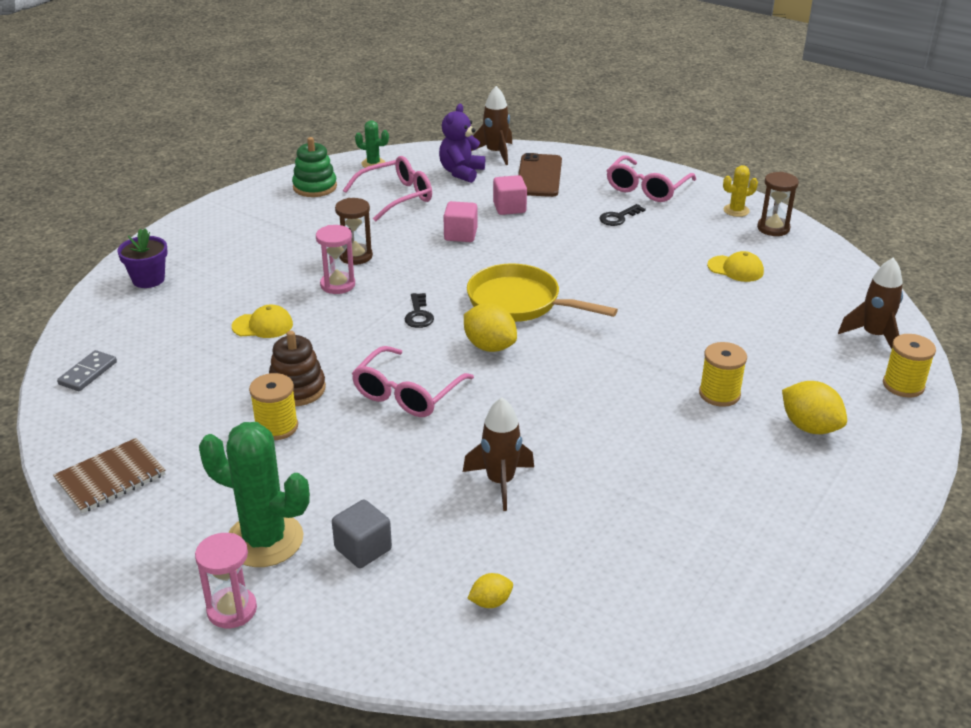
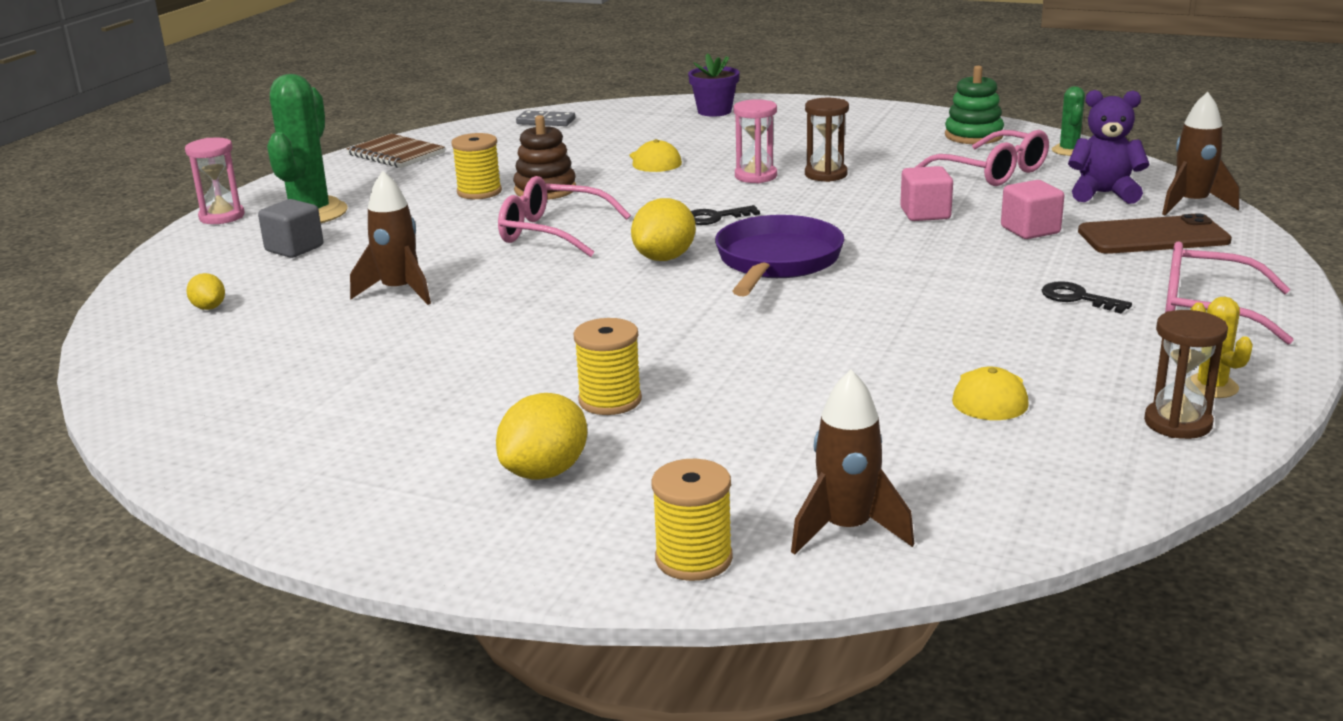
camera: 80 degrees right, 10 degrees down
yellow pan [467,263,618,322] -> purple pan [715,215,844,297]

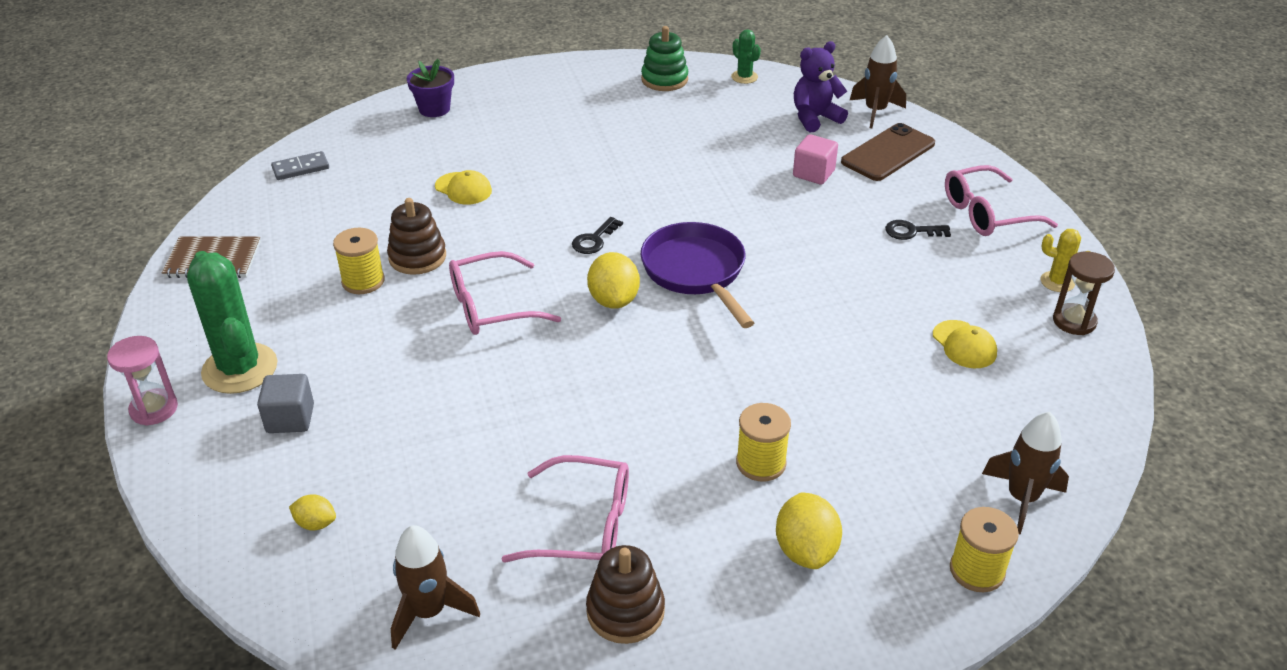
camera: 40 degrees left, 15 degrees up
brown rocket [350,171,431,305] -> brown rocket moved to [391,525,480,650]
pink hourglass [734,99,777,183] -> none
brown hourglass [805,98,849,182] -> none
pink cube [900,166,953,221] -> none
pink glasses [915,130,1049,186] -> pink glasses moved to [501,455,629,563]
none -> brown stacking toy [586,545,665,644]

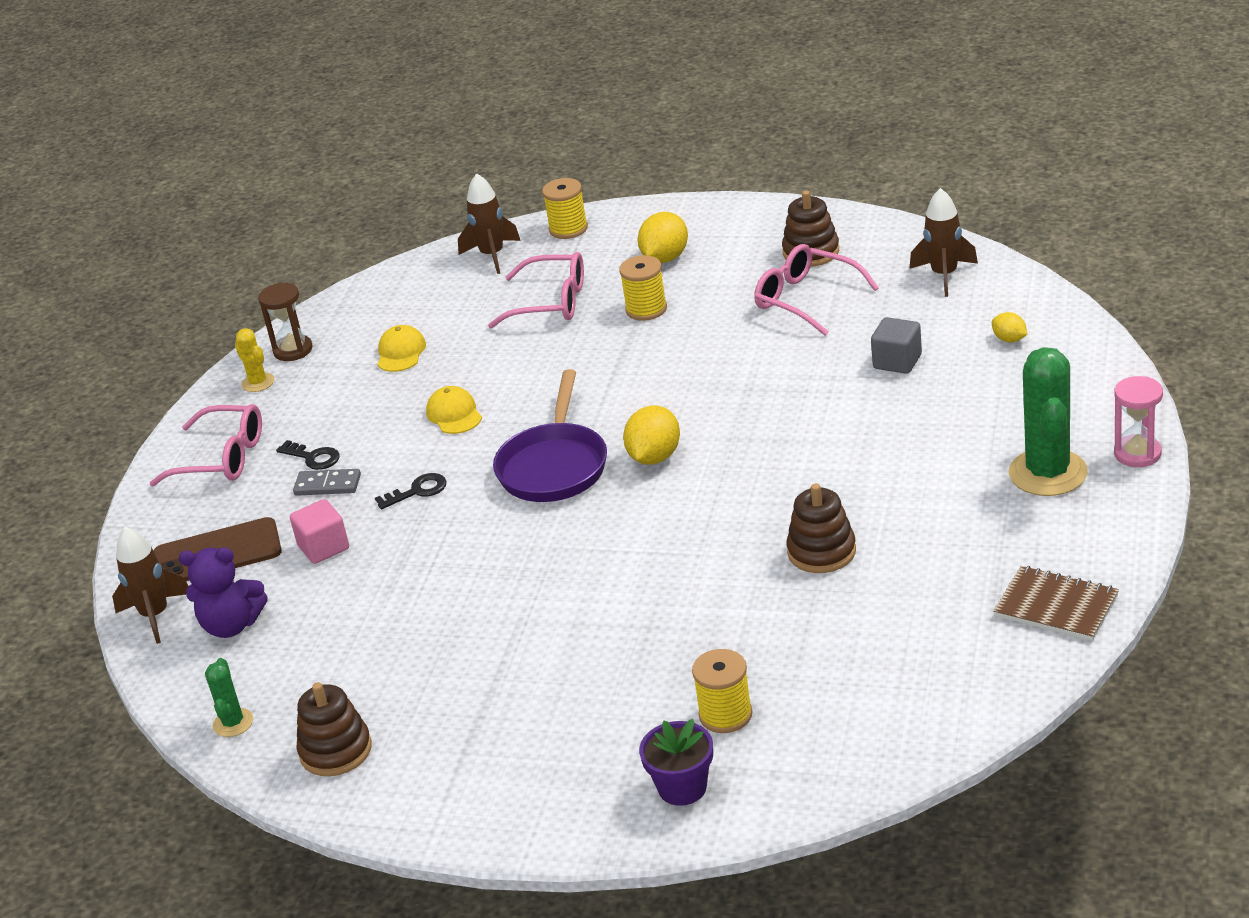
camera: 145 degrees left, 5 degrees down
grey cube [257,374,314,433] -> grey cube moved to [871,317,922,374]
grey domino [271,151,329,180] -> grey domino moved to [293,469,361,496]
yellow spool [333,227,385,294] -> yellow spool moved to [692,649,752,733]
yellow cap [435,170,492,205] -> yellow cap moved to [426,386,482,434]
pink glasses [449,251,561,335] -> pink glasses moved to [488,252,584,329]
black key [572,217,623,254] -> black key moved to [375,473,447,509]
green stacking toy [641,26,688,91] -> brown stacking toy [296,682,372,777]

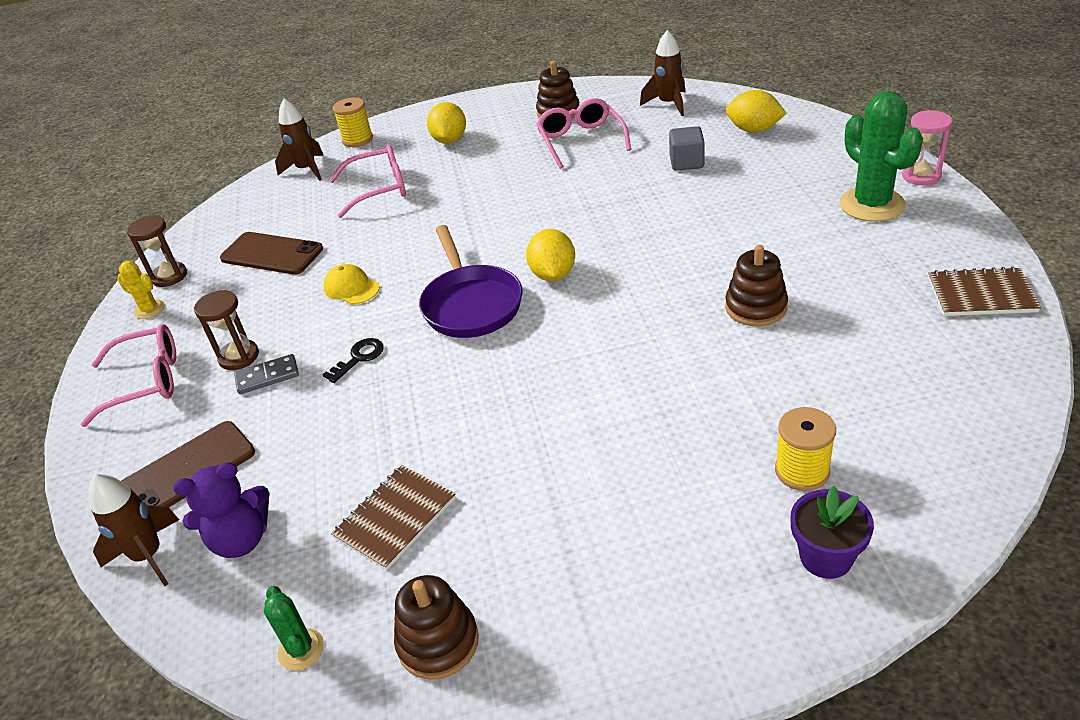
camera: 25 degrees left, 5 degrees up
black key [276,440,340,470] -> brown hourglass [194,290,259,370]
pink cube [290,499,349,564] -> none
yellow cap [377,325,426,372] -> brown phone [220,232,323,275]
yellow spool [619,255,667,321] -> none
pink glasses [754,244,879,336] -> pink glasses turned 60 degrees clockwise [536,98,631,169]
yellow lemon [992,312,1027,342] -> yellow lemon [726,90,786,133], size x1.79
none -> brown notebook [331,465,456,570]

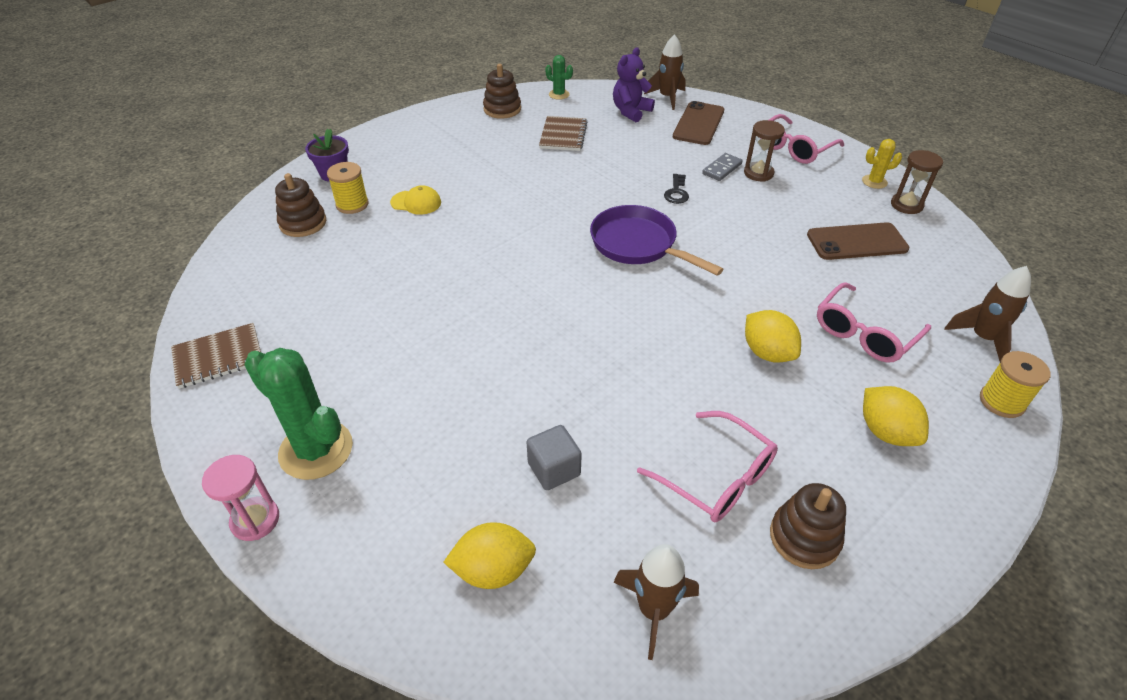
camera: 145 degrees right, 5 degrees up
yellow cap [324,264,380,304] -> yellow cap moved to [390,185,441,215]
yellow lemon [526,229,575,281] -> yellow lemon moved to [745,310,801,363]
brown stacking toy [725,245,788,326] -> brown stacking toy moved to [275,173,326,237]

